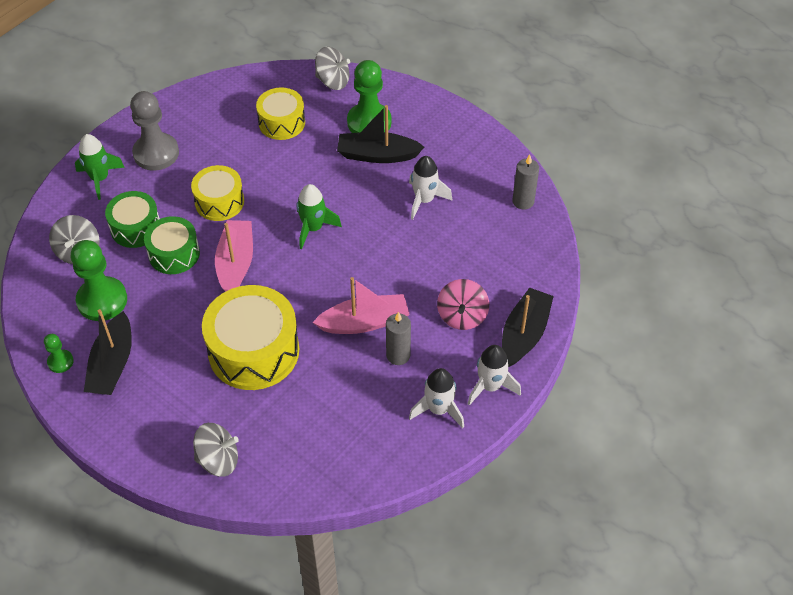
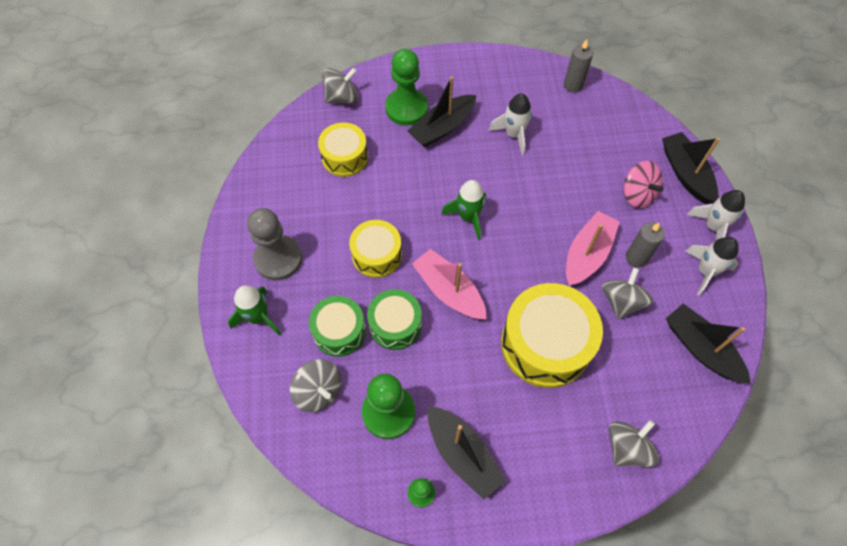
camera: 45 degrees left, 10 degrees up
none -> grey spinning top [602,267,653,320]
none -> black boat [666,304,751,384]

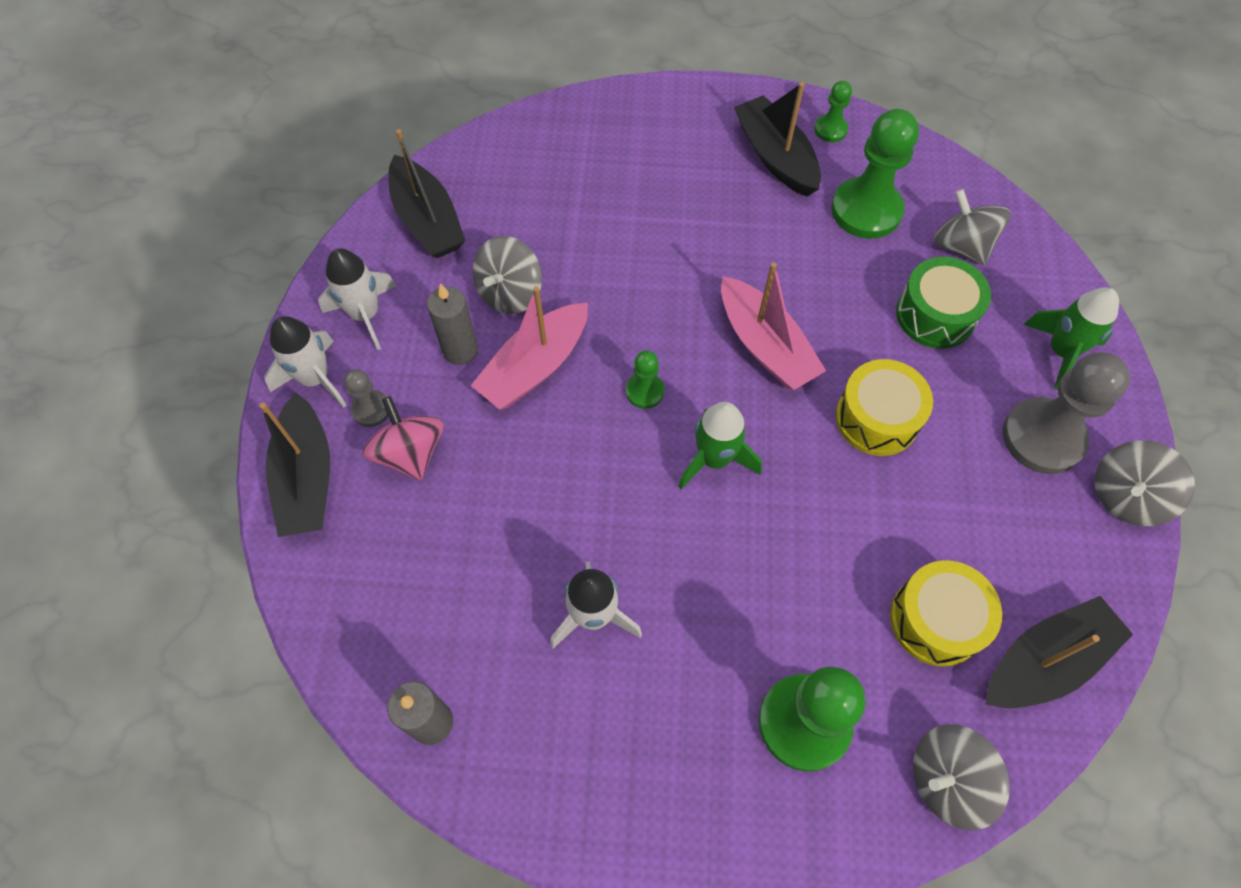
camera: 170 degrees left, 0 degrees up
green drum [367,289,422,350] -> none
black boat [407,76,476,147] -> black boat moved to [985,596,1133,708]
yellow drum [501,283,603,388] -> none
grey spinning top [609,420,659,467] -> grey spinning top moved to [1095,440,1195,526]
none -> grey pawn [344,369,388,427]
none -> green pawn [626,351,664,409]

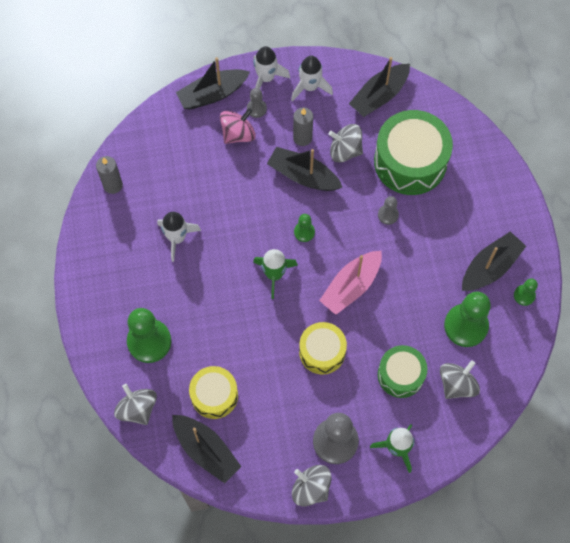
camera: 75 degrees right, 5 degrees up
pink boat [471,286,588,410] -> black boat [267,147,342,191]
none -> green drum [374,110,453,195]
none -> grey pawn [378,196,399,225]

